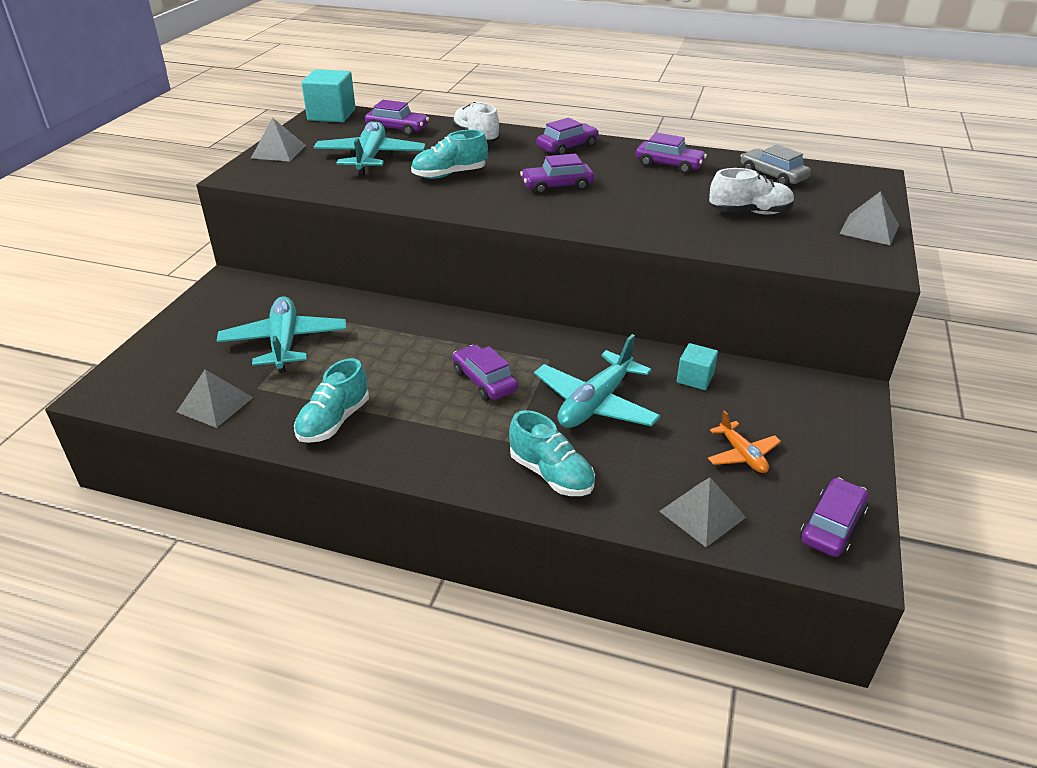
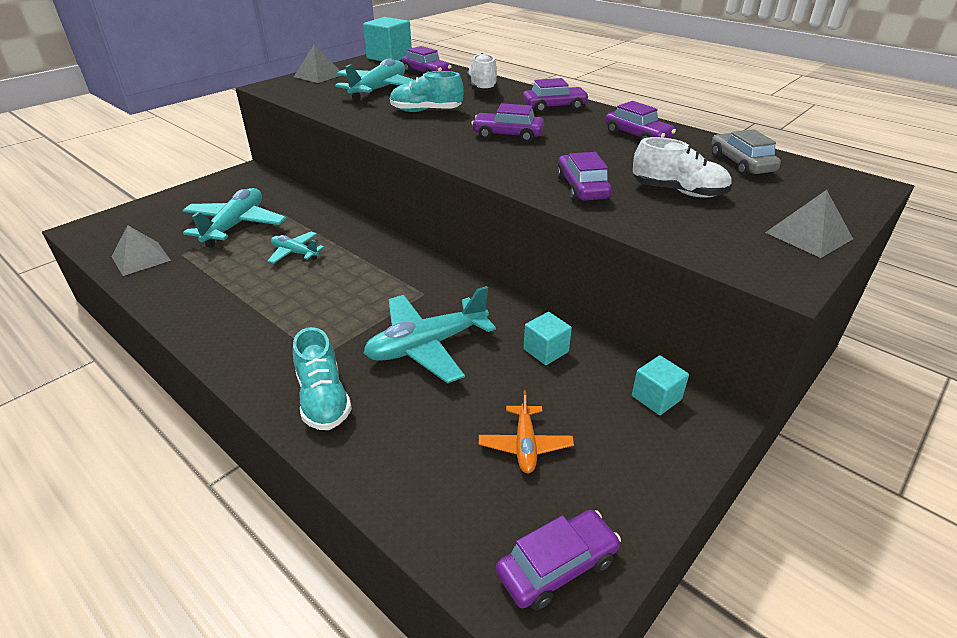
camera: 25 degrees right, 0 degrees up
turquoise shoe [294,358,369,443] -> none
purple car [452,345,518,401] -> purple car moved to [557,152,612,201]
grey pyramid [659,478,746,547] -> none
none -> turquoise plane [267,232,324,264]
none -> turquoise cube [632,355,689,415]

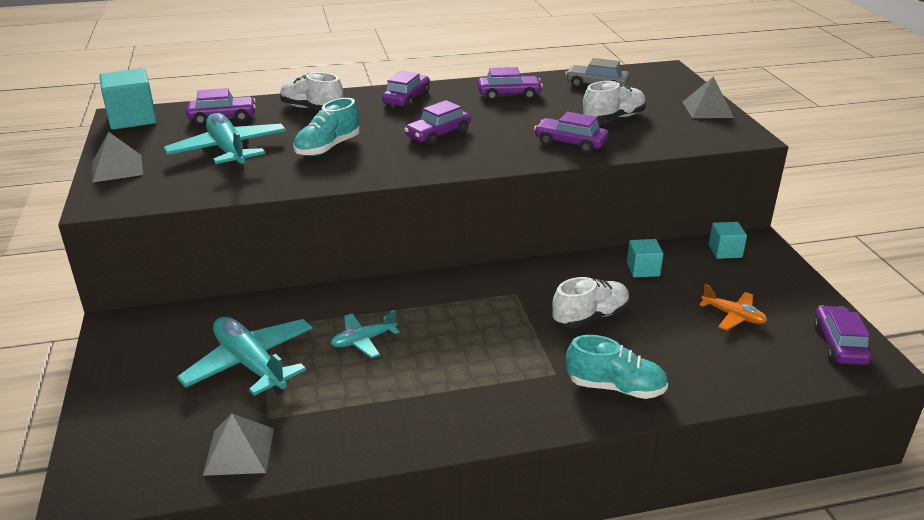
camera: 55 degrees left, 5 degrees down
turquoise plane [364,286,496,384] -> white shoe [552,277,630,328]

